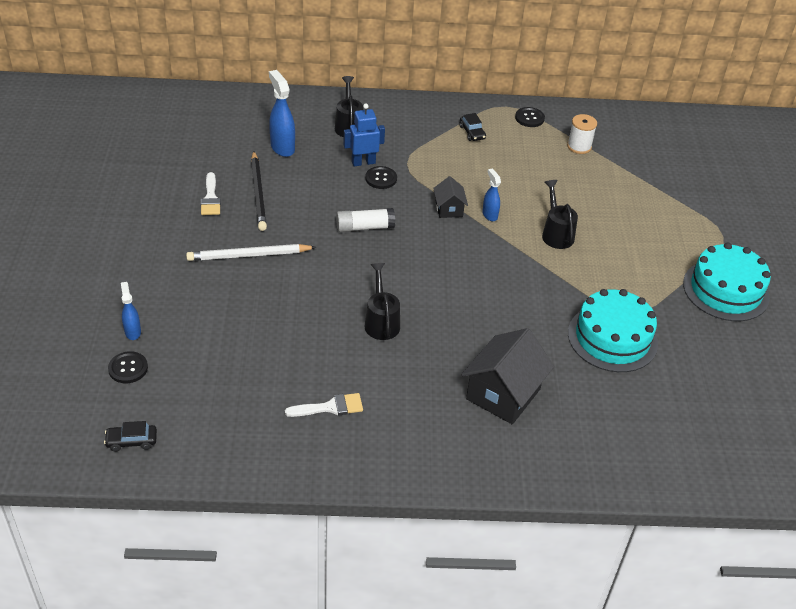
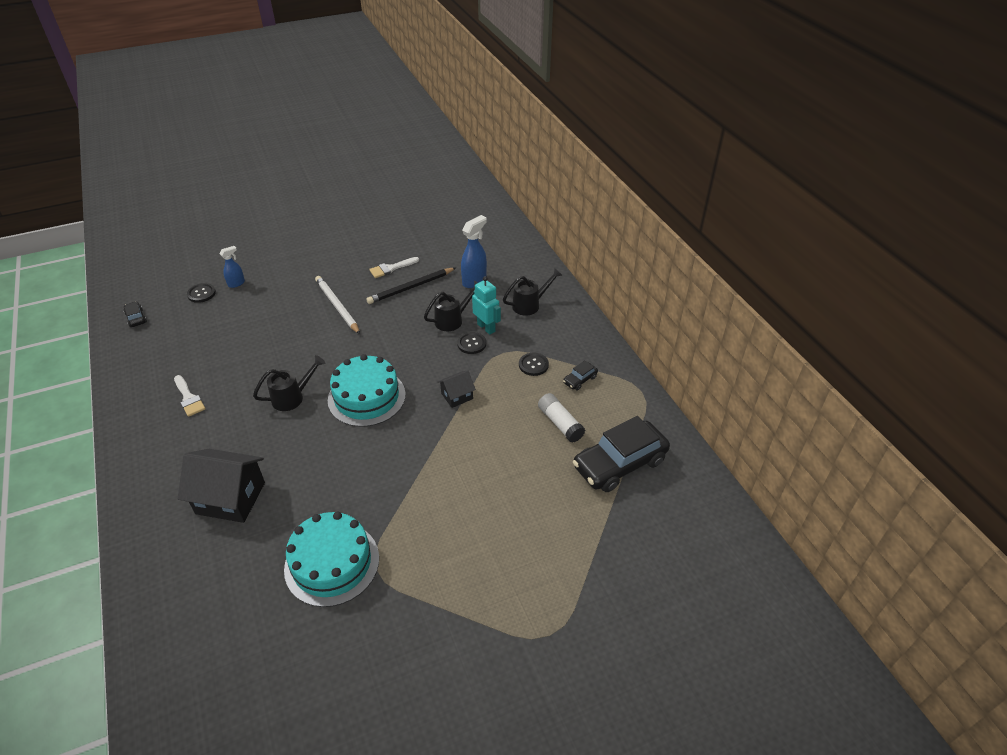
camera: 70 degrees right, 0 degrees up
white glue stick [336,208,395,232] -> white glue stick moved to [538,393,585,442]
blue robot [343,104,385,166] -> turquoise robot [472,276,501,335]
blue spray bottle [482,168,501,221] -> none
black button [515,107,545,127] -> black button moved to [519,353,549,376]
black watering can [542,180,578,249] -> black watering can moved to [424,280,478,331]
white spool [567,114,597,154] -> black car [573,416,670,492]
turquoise cake [683,243,771,321] -> turquoise cake moved to [328,354,406,427]

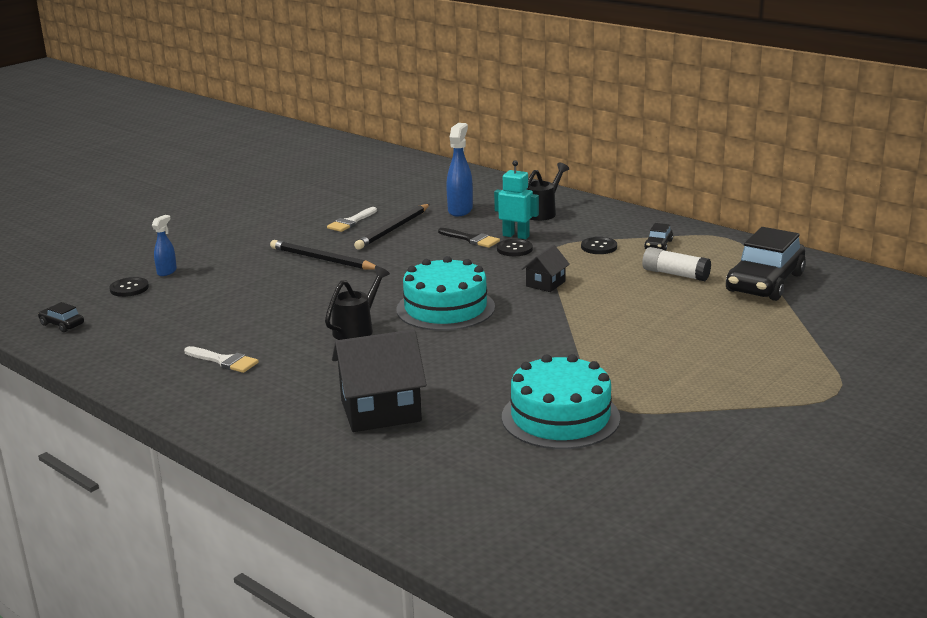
camera: 25 degrees left, 20 degrees down
white pencil [315,276,360,334] -> black pencil [270,240,377,270]
black watering can [424,280,478,331] -> black brush [438,228,500,248]

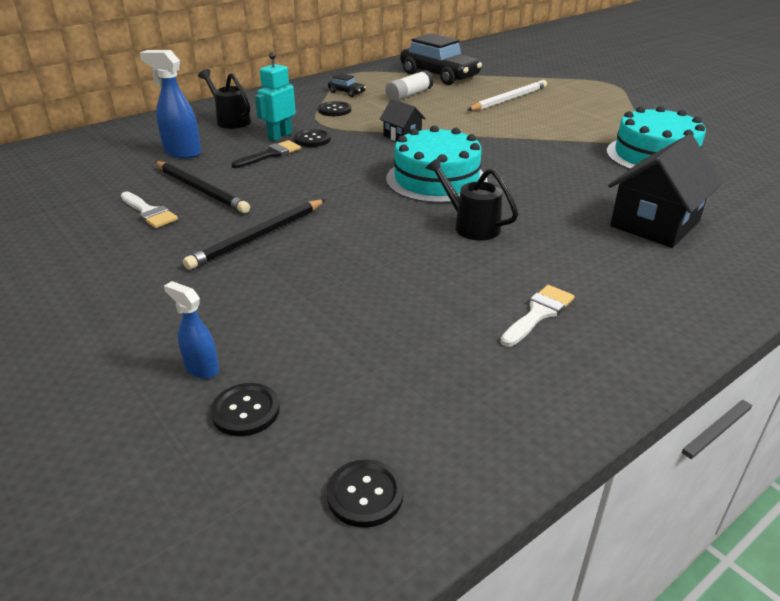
camera: 80 degrees left, 10 degrees up
black car [38,302,84,332] -> black button [327,459,404,528]
black house [332,329,427,432] -> black house turned 45 degrees clockwise [608,134,722,248]
none -> white pencil [467,80,547,111]

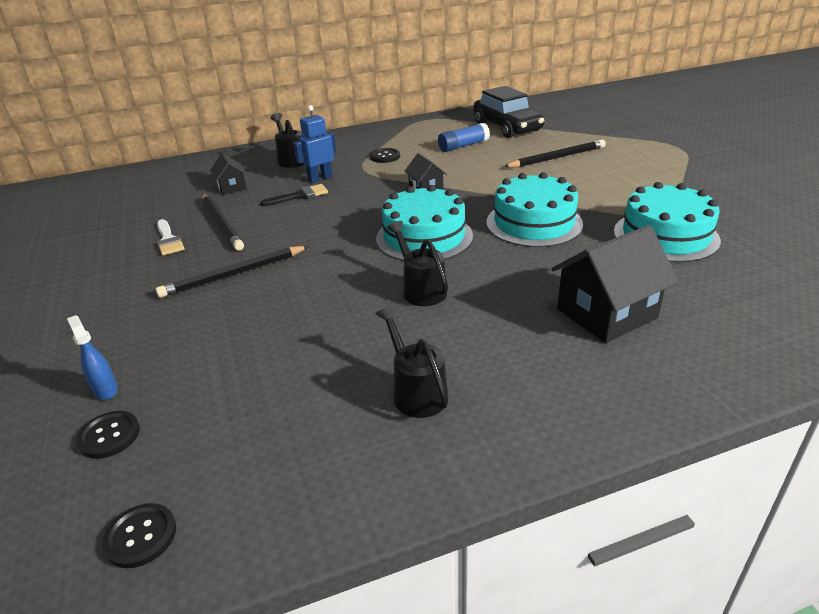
camera: 20 degrees right, 0 degrees up
blue spray bottle [140,50,201,159] -> black house [210,153,247,195]
turquoise robot [255,53,296,141] -> blue robot [293,105,336,183]
black button [294,129,331,147] -> none
black car [328,74,366,97] -> none
white glue stick [385,70,434,101] -> blue glue stick [438,123,490,152]
white pencil [467,80,547,111] -> black pencil [504,140,606,168]
white brush [500,285,574,347] -> black watering can [375,306,448,418]
none -> turquoise cake [487,172,583,247]

